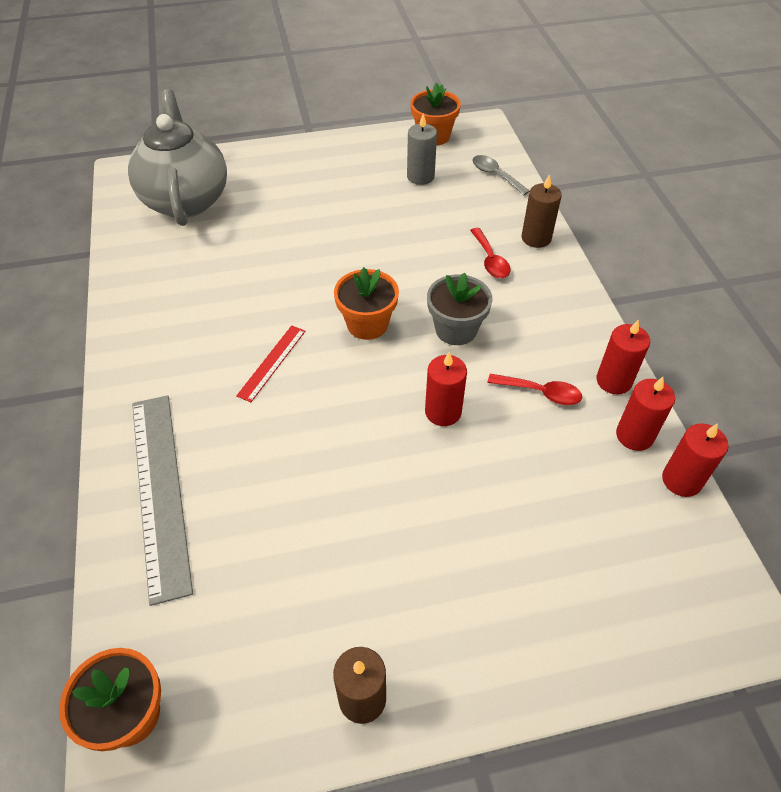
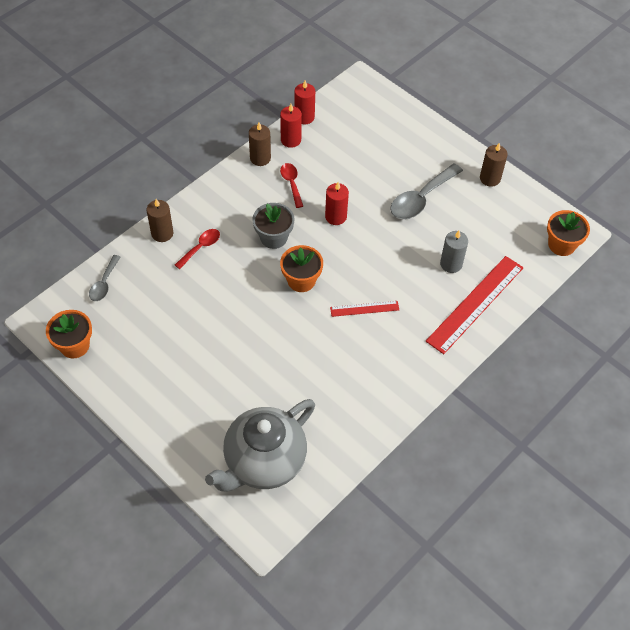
camera: 125 degrees left, 5 degrees up
grey ruler [132,395,193,606] -> red ruler [426,256,523,354]
grey candle [407,113,437,185] -> grey candle moved to [440,231,468,273]
red candle [596,319,650,395] -> brown candle [249,123,271,166]
none -> grey spoon [390,163,463,219]

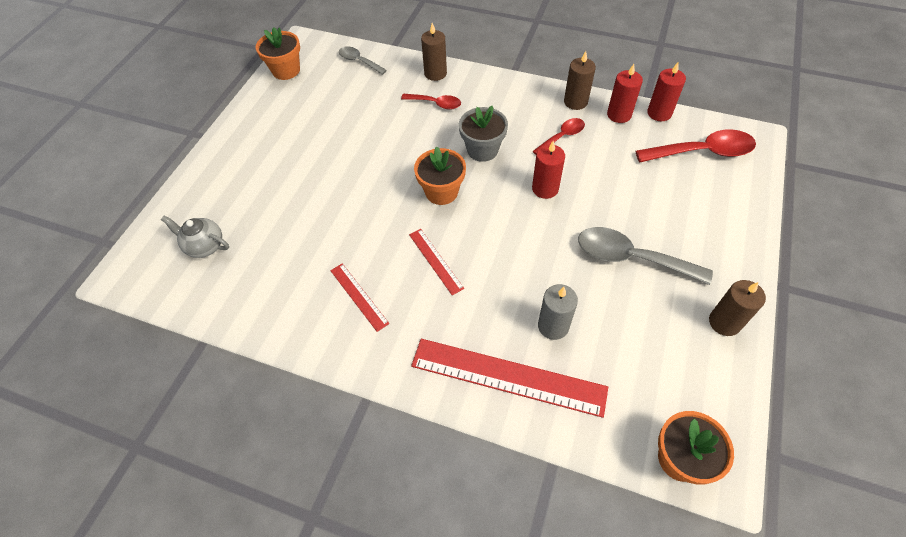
camera: 70 degrees right, 0 degrees up
grey spoon [89,255,120,301] -> grey spoon turned 45 degrees clockwise [339,46,387,75]
grey teapot [205,399,315,492] -> grey teapot [161,216,229,258], size x0.46
none -> red ruler [330,263,389,332]
none -> red spoon [636,130,756,163]

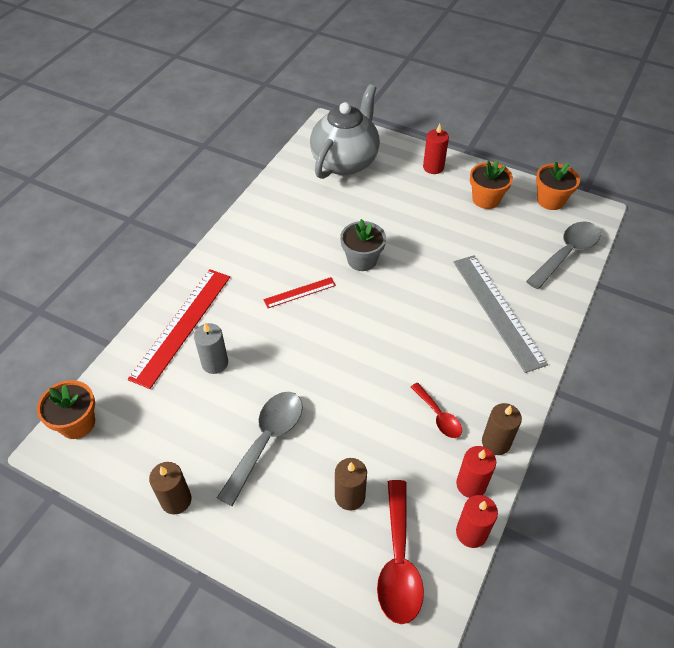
camera: 95 degrees right, 5 degrees down
grey teapot [161,216,229,258] -> grey teapot [310,84,380,179], size x2.18
red ruler [330,263,389,332] -> none
grey spoon [339,46,387,75] -> grey spoon [526,221,600,289], size x1.74
red spoon [401,94,461,110] -> grey ruler [453,255,548,373]
orange flower pot [414,147,466,205] -> orange flower pot moved to [470,161,513,209]
brown candle [421,23,447,81] -> brown candle moved to [335,458,367,510]
grey flower pot [459,106,508,162] -> grey flower pot moved to [340,219,386,271]
red candle [532,141,565,199] -> red candle moved to [423,123,449,174]

